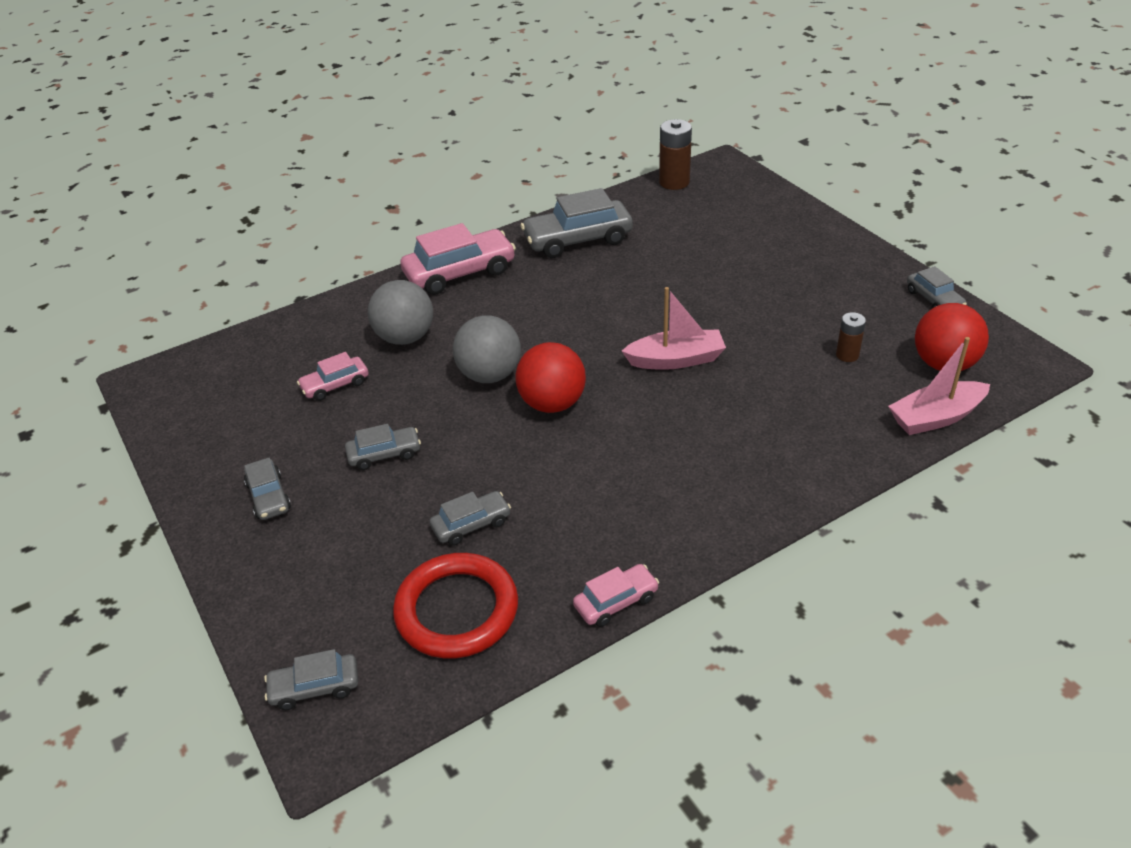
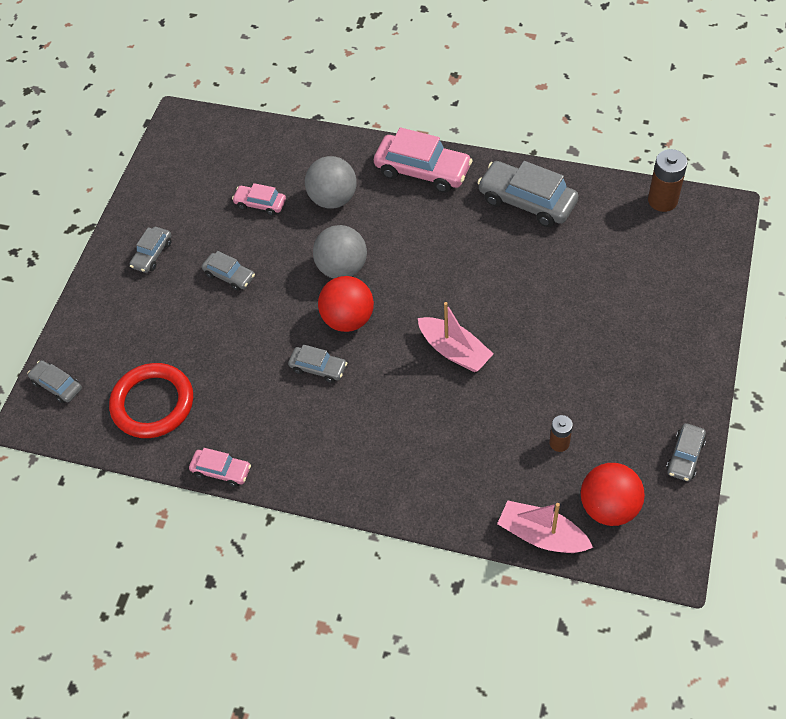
camera: 50 degrees right, 15 degrees up
grey car [430,491,511,546] -> grey car moved to [288,344,347,383]

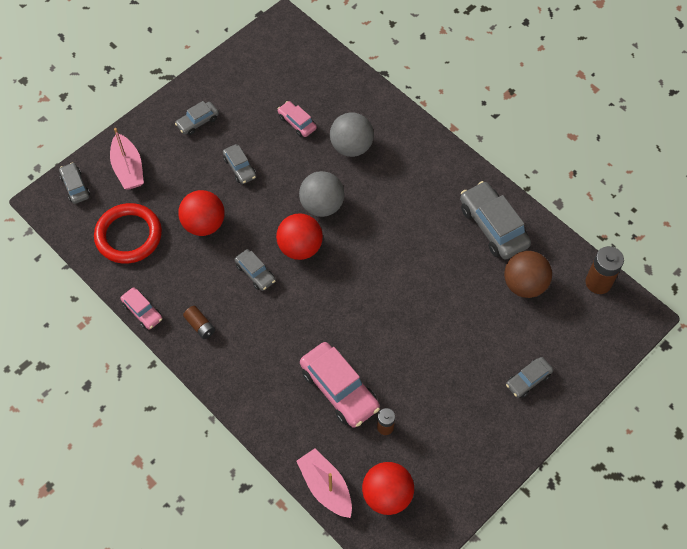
camera: 25 degrees right, 5 degrees up
pink car [374,127,473,193] -> pink car moved to [300,342,380,428]
pink boat [418,302,494,372] -> pink boat moved to [110,128,144,190]
grey car [666,423,706,481] -> grey car moved to [506,357,553,398]
none -> red ball [178,190,225,236]
none -> brown battery [183,306,215,339]
none -> brown ball [504,251,552,298]

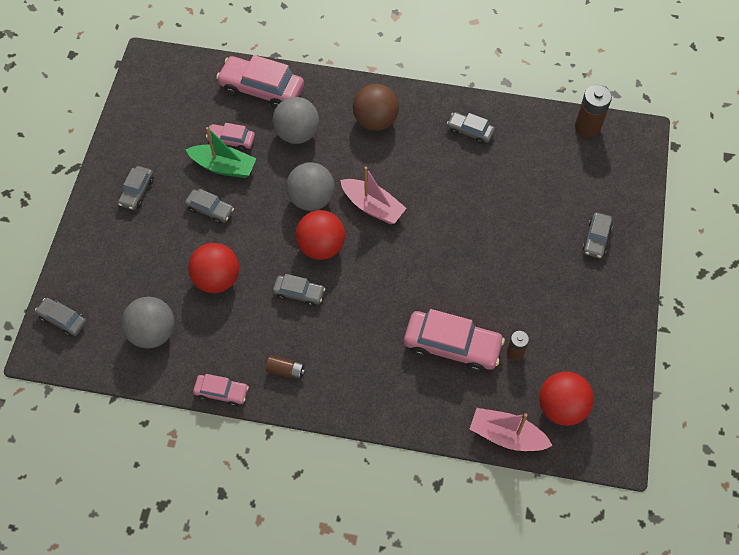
camera: 35 degrees left, 0 degrees up
red ring [94,203,162,264] -> grey ball [122,297,175,348]
pink boat [110,128,144,190] -> pink boat moved to [340,166,407,224]
grey car [460,181,531,260] -> grey car [447,112,495,144], size x0.54
brown ball [504,251,552,298] -> brown ball moved to [353,84,399,131]
none -> green boat [185,127,257,178]
none -> pink car [216,55,304,109]

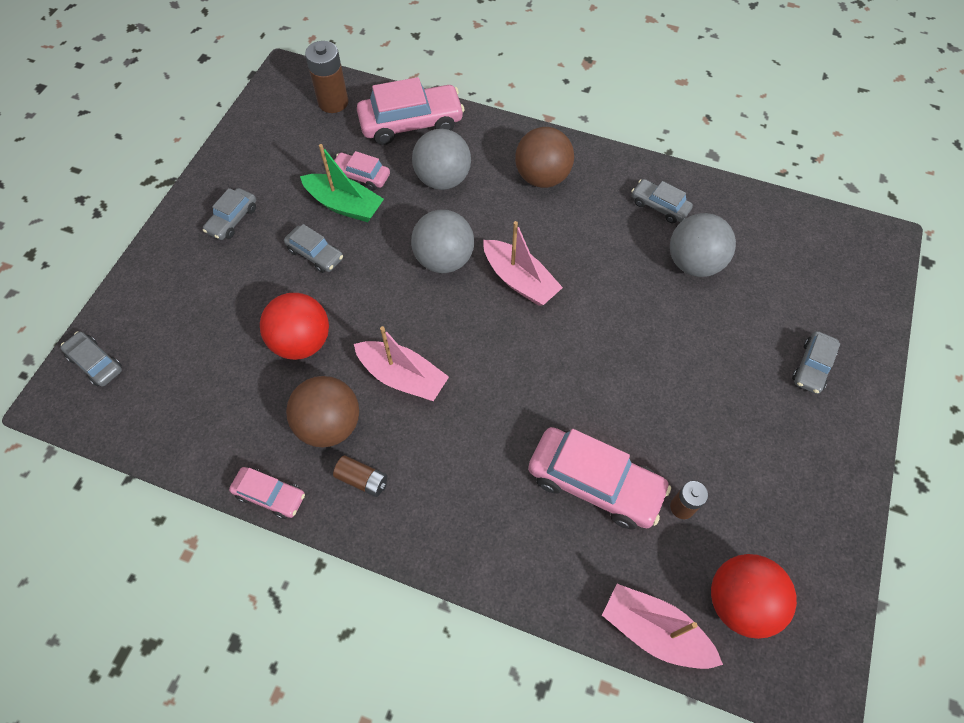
camera: 10 degrees right, 0 degrees up
grey ball [122,297,175,348] -> grey ball moved to [670,213,736,277]
pink car [216,55,304,109] -> pink car turned 135 degrees clockwise [357,77,465,145]
grey car [273,274,325,307] -> pink boat [354,326,449,401]
red ball [296,210,345,260] -> none
brown battery [575,85,612,138] -> brown battery moved to [305,41,349,113]
none -> brown ball [286,376,359,448]

